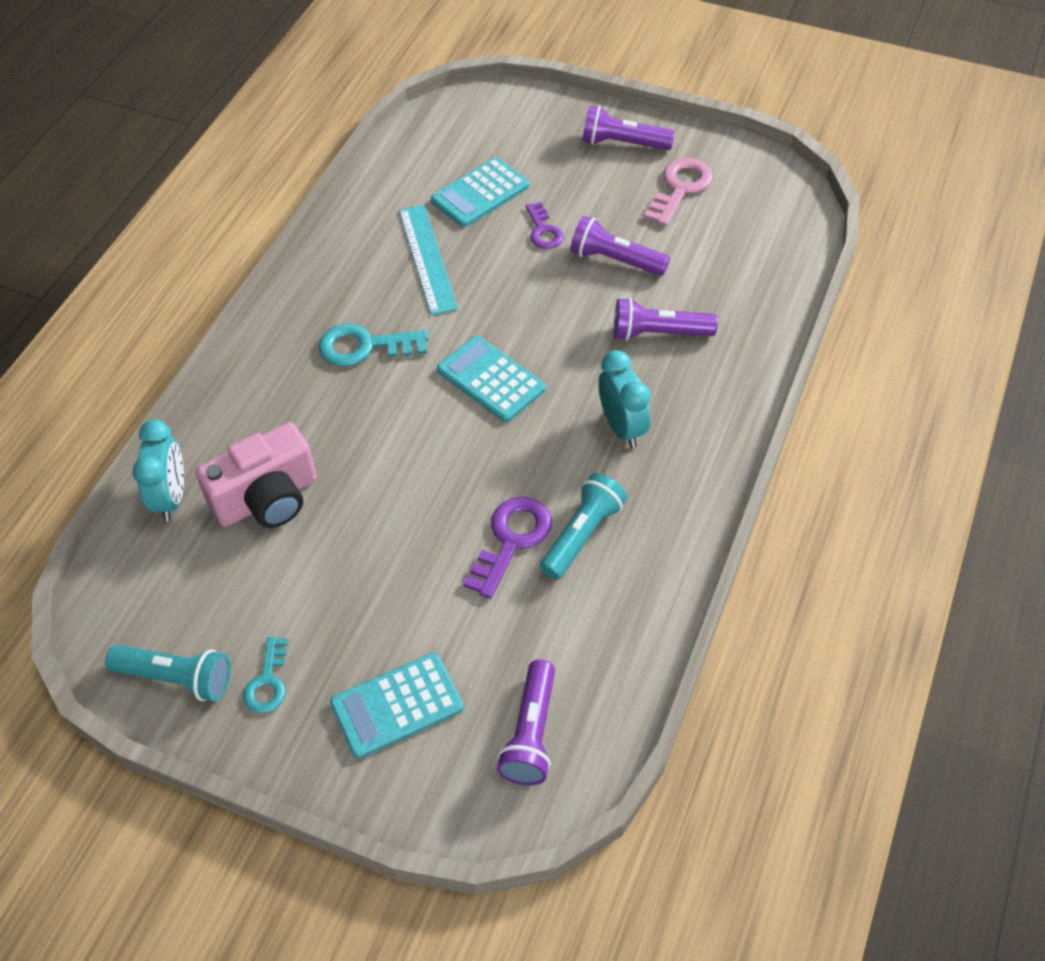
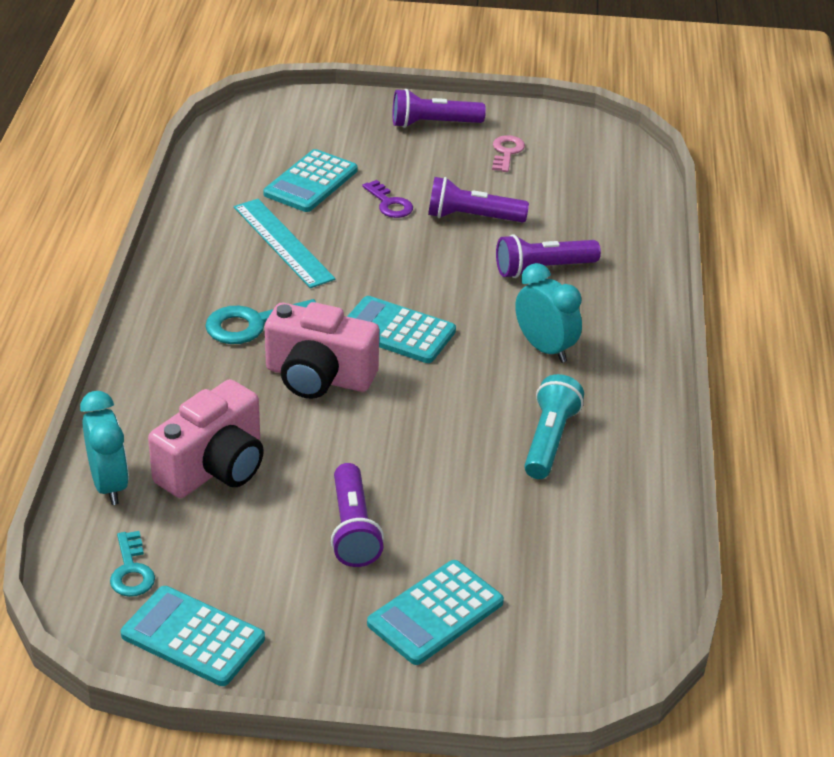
camera: 20 degrees left, 15 degrees down
turquoise flashlight [105,645,231,701] -> turquoise calculator [121,586,265,686]
turquoise key [243,637,288,713] -> turquoise key moved to [110,531,155,597]
purple key [463,497,552,599] -> none
purple flashlight [497,659,555,786] -> purple flashlight moved to [331,463,384,567]
pink key [644,158,713,226] -> pink key [492,135,525,172], size x0.64
none -> pink camera [265,302,379,399]

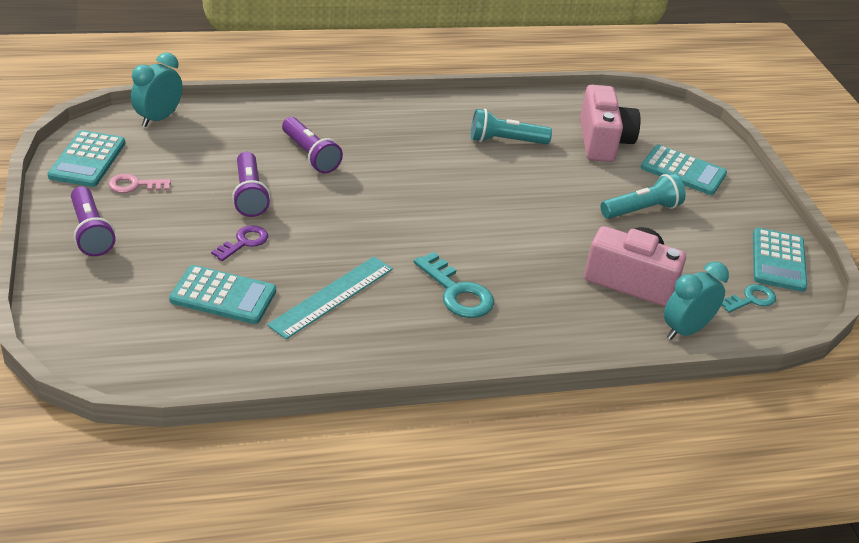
camera: 110 degrees left, 0 degrees up
pink camera [265,302,379,399] -> pink camera moved to [580,85,640,162]
purple flashlight [331,463,384,567] -> turquoise flashlight [601,173,686,219]
turquoise calculator [347,296,456,363] -> turquoise calculator moved to [47,130,125,187]
turquoise clock [515,263,582,363] -> turquoise clock moved to [131,52,183,127]

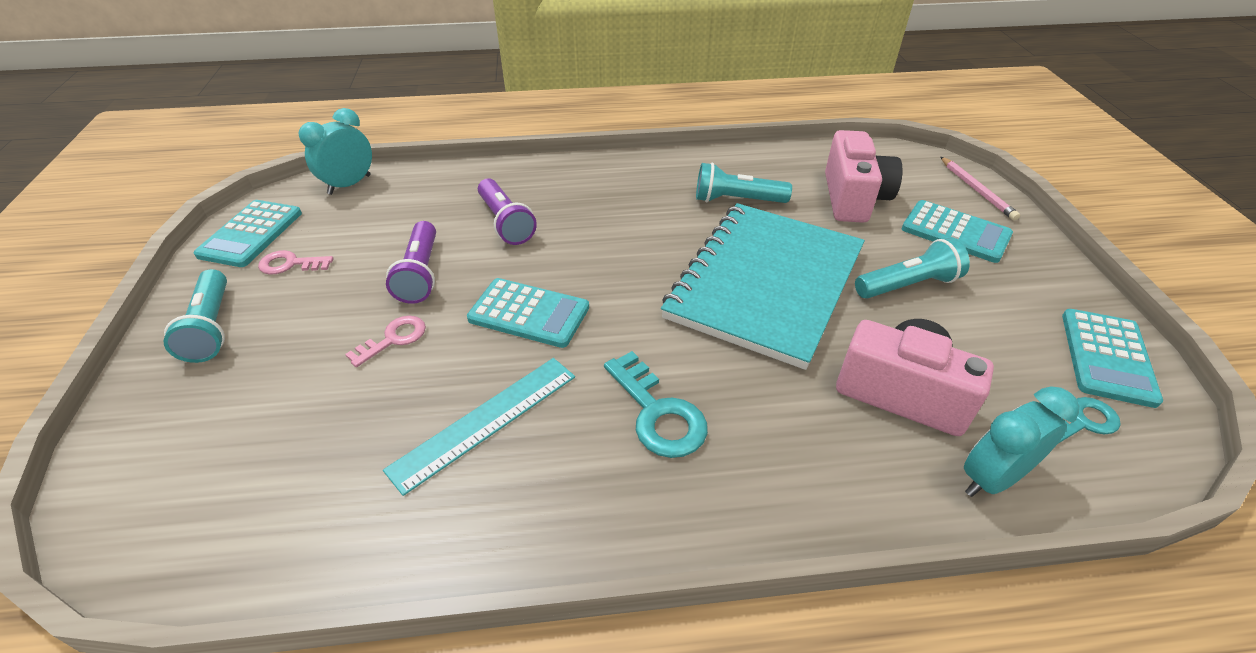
camera: 10 degrees right, 5 degrees up
purple flashlight [71,186,115,256] -> turquoise flashlight [164,269,227,363]
turquoise calculator [169,265,276,324] -> turquoise calculator moved to [467,278,589,348]
purple key [211,225,268,261] -> pink key [345,316,426,367]
none -> turquoise notebook [661,203,865,370]
none -> pink pencil [941,157,1020,221]

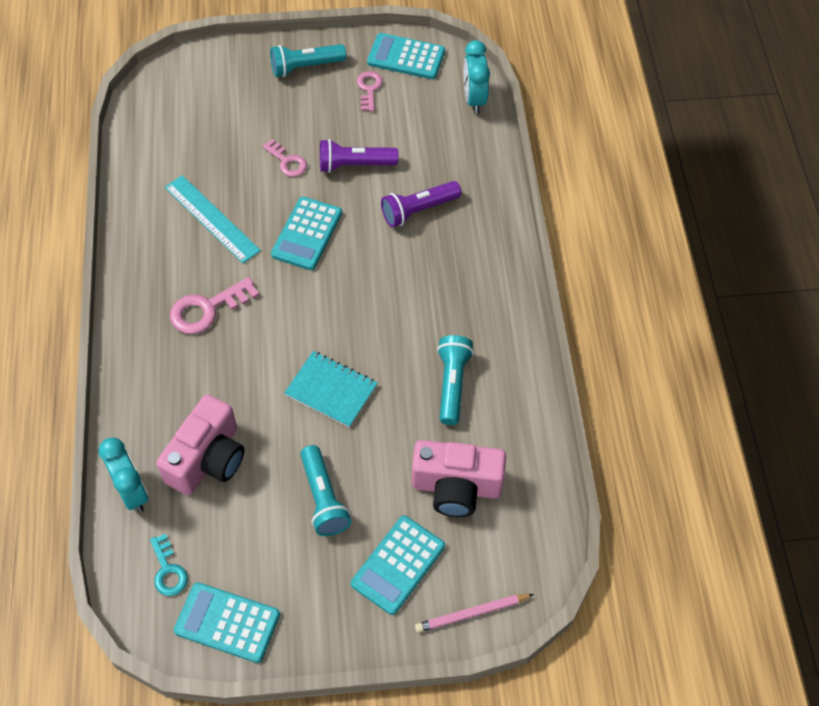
camera: 90 degrees right, 15 degrees up
turquoise clock [298,108,372,195] -> turquoise clock turned 135 degrees counterclockwise [464,40,490,114]
turquoise key [604,351,708,458] -> pink key [170,277,259,334]
turquoise notebook [661,203,865,370] -> turquoise notebook [284,351,377,428], size x0.47

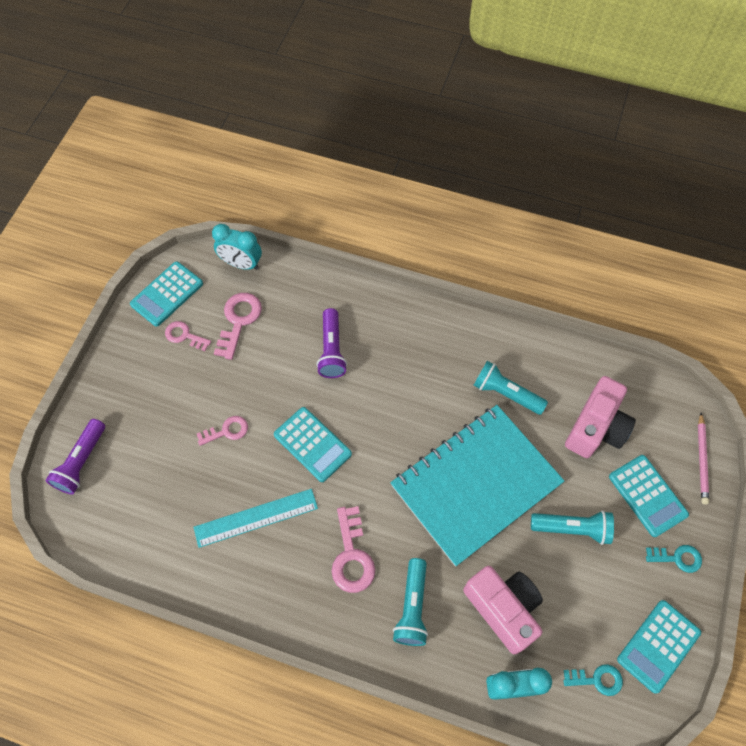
camera: 65 degrees left, 5 degrees up
turquoise flashlight [270,44,346,77] -> turquoise flashlight moved to [393,558,428,646]
turquoise notebook [284,351,377,428] -> turquoise notebook [390,405,564,567], size x2.11
purple flashlight [320,139,399,173] -> purple flashlight moved to [46,419,105,495]
none -> pink key [214,293,262,360]
none -> turquoise key [646,545,702,573]

